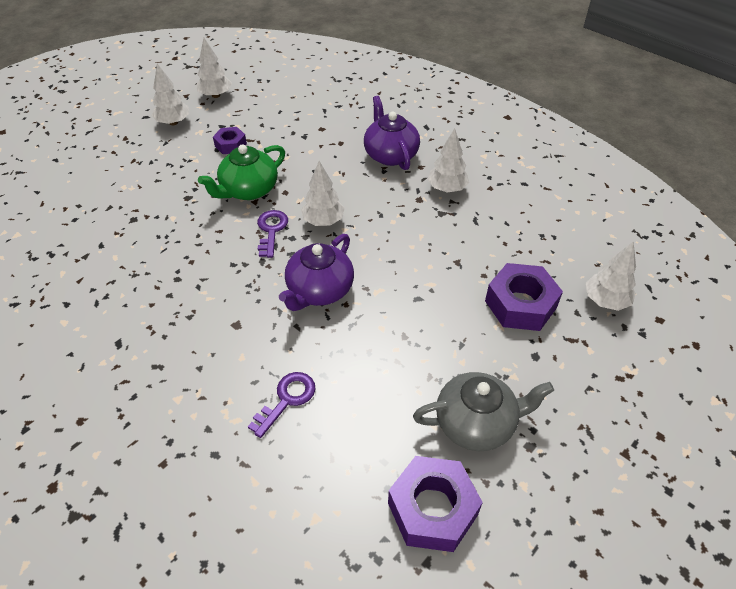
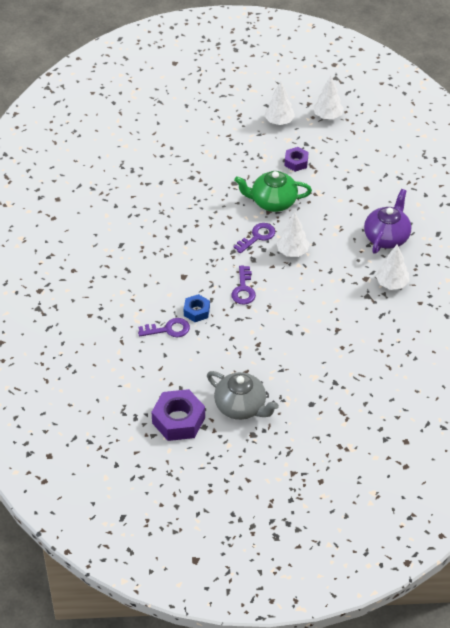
camera: 45 degrees right, 0 degrees up
purple teapot [279,234,354,311] -> purple key [231,266,256,305]
purple nut [485,263,563,331] -> none
white tree [586,242,636,311] -> none
none -> blue nut [184,294,210,322]

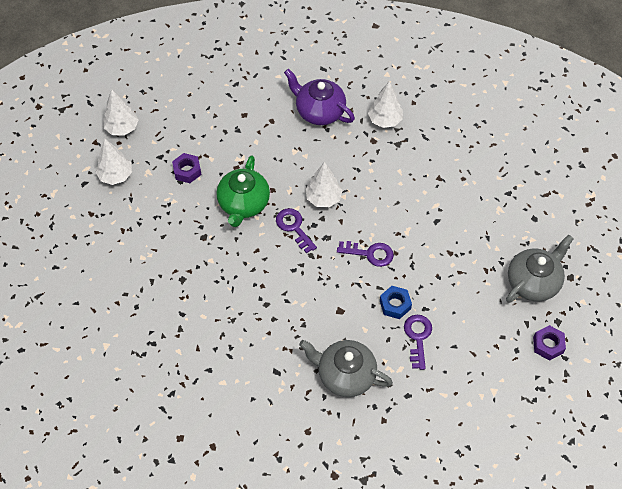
camera: 80 degrees left, 10 degrees up
purple nut [151,389,205,441] -> purple nut [533,325,566,361], size x0.57
none -> grey teapot [299,340,393,397]

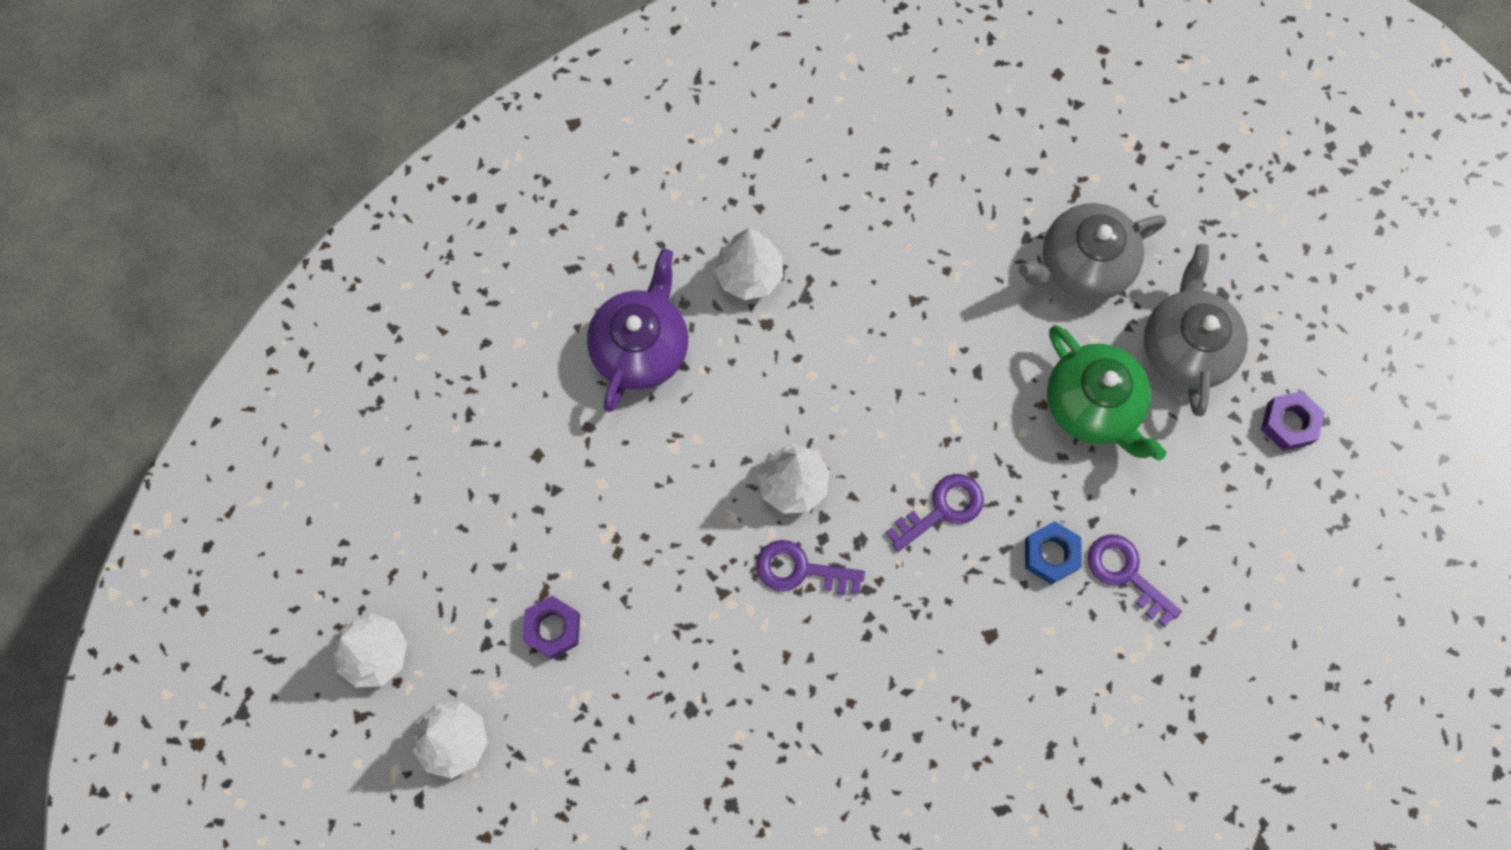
camera: 45 degrees left, 15 degrees up
green teapot [217,155,270,227] -> green teapot moved to [1047,326,1166,460]
purple teapot [284,69,355,125] -> purple teapot turned 120 degrees clockwise [587,249,688,412]
grey teapot [299,340,393,397] -> grey teapot moved to [1019,203,1166,301]

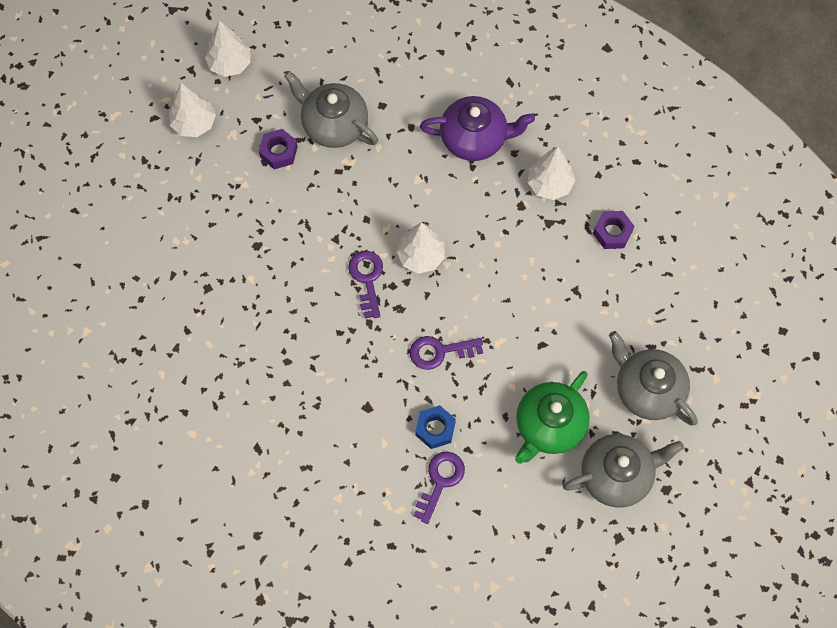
camera: 70 degrees right, 5 degrees down
purple key [886,474,984,552] -> purple key turned 135 degrees clockwise [410,336,483,370]
purple nut [1261,391,1325,451] -> purple nut moved to [593,211,634,249]
none -> grey teapot [284,71,378,148]

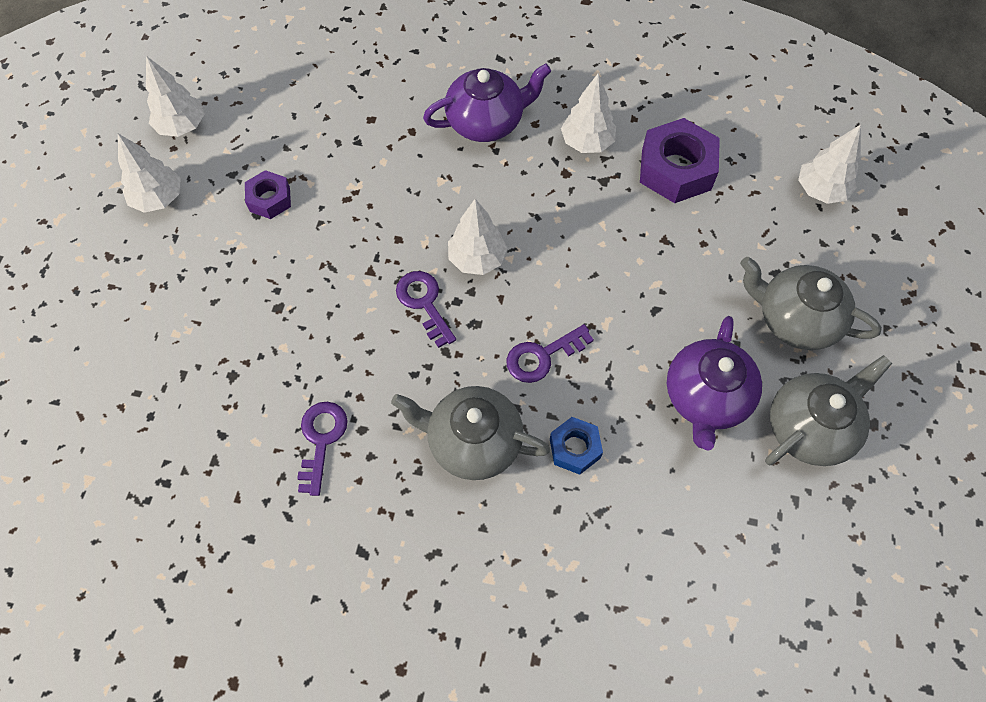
camera: 20 degrees left, 5 degrees down
grey teapot [284,71,378,148] -> grey teapot moved to [391,386,550,480]
purple key [414,452,465,524] -> purple key moved to [297,402,348,496]
green teapot [515,371,589,464] -> purple teapot [667,316,762,451]
purple nut [593,211,634,249] -> purple nut [640,118,720,203], size x1.77
none -> white tree [798,124,861,204]

